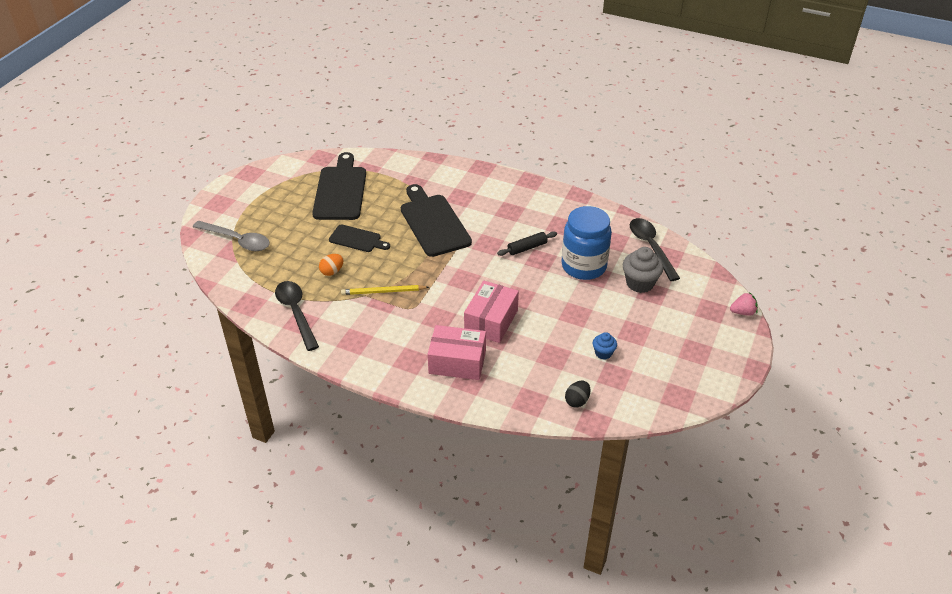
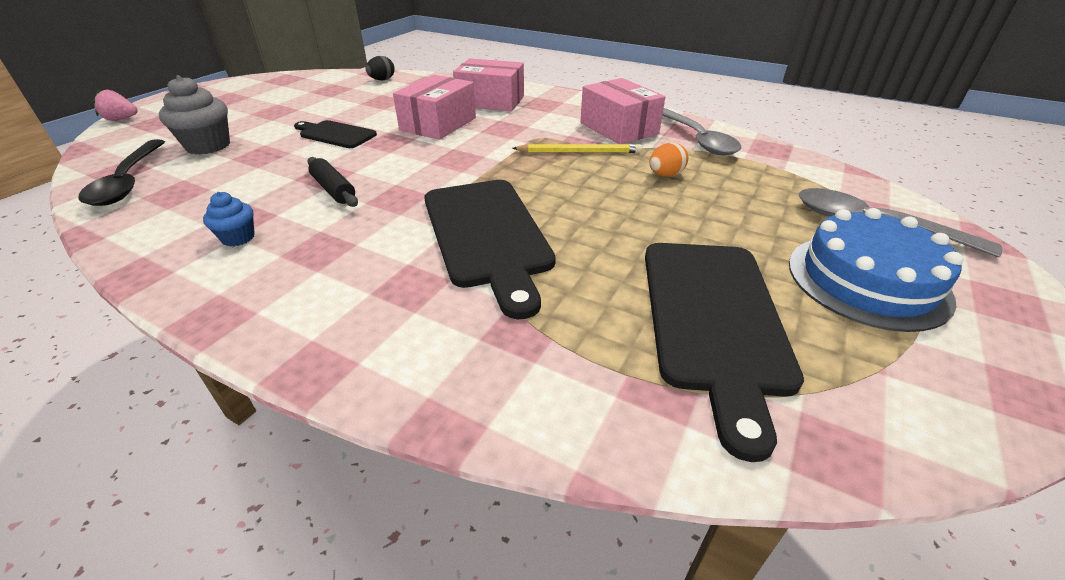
camera: 175 degrees left, 5 degrees down
black spoon [275,281,319,351] -> grey spoon [662,108,741,156]
black cutting board [329,224,390,252] -> black cutting board moved to [294,120,377,148]
black rolling pin [497,231,557,256] -> black rolling pin turned 75 degrees clockwise [307,157,358,207]
blue jar [561,206,612,280] -> none
blue cupcake [593,332,617,359] -> blue cupcake moved to [203,192,255,246]
none -> pink box [581,78,665,144]
none -> blue cake [789,208,963,332]

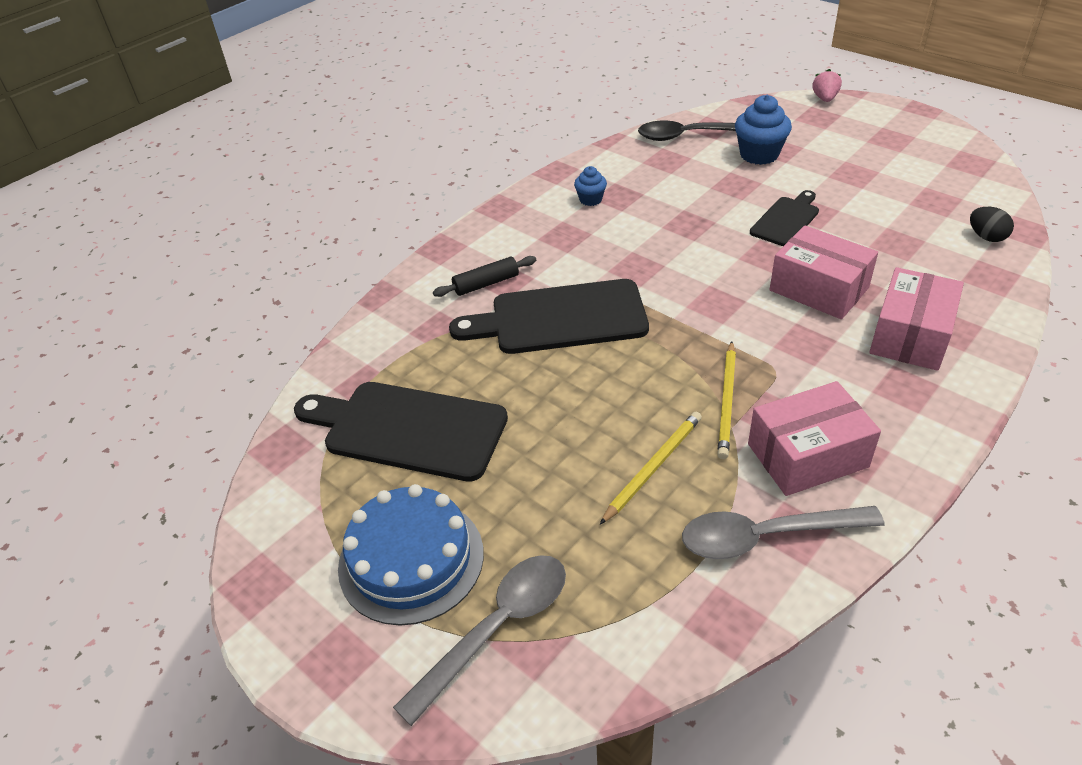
camera: 105 degrees right, 5 degrees up
grey cupcake [159,75,230,155] -> blue cupcake [735,95,792,165]
black rolling pin [307,157,358,207] -> black rolling pin moved to [433,256,536,297]
orange egg [649,142,688,177] -> yellow pencil [600,412,702,524]

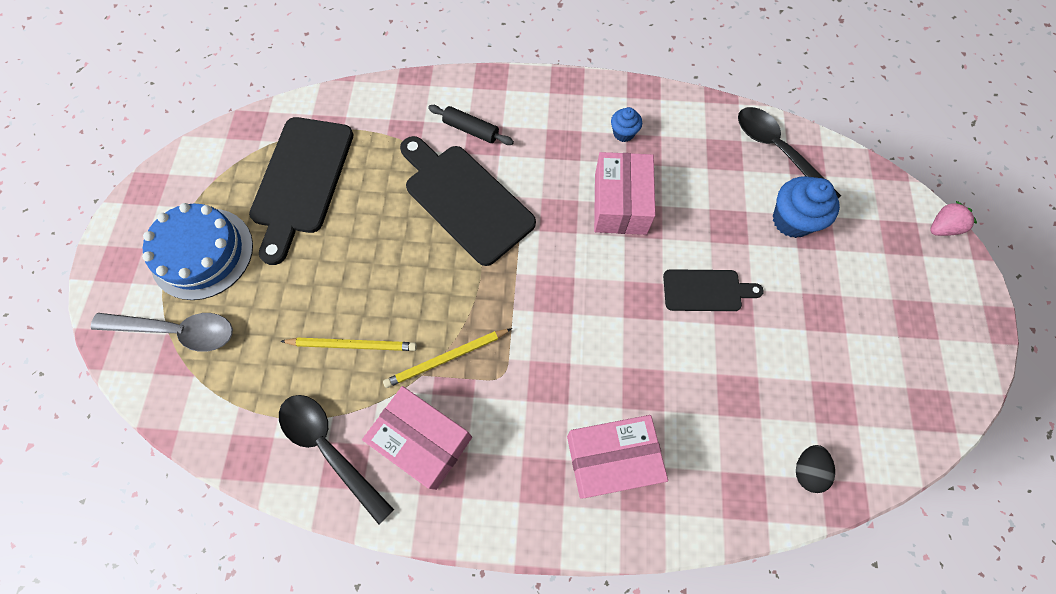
camera: 50 degrees right, 25 degrees up
black cutting board [294,382,508,482] -> black cutting board turned 150 degrees counterclockwise [249,117,354,265]
grey spoon [682,506,885,559] -> black spoon [279,395,394,524]
pink box [770,225,878,319] -> pink box moved to [594,152,656,235]

